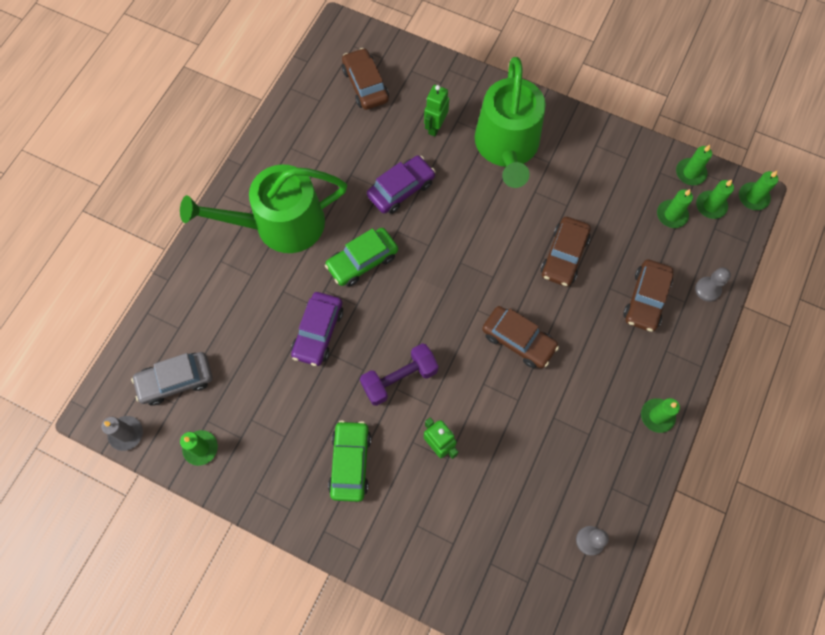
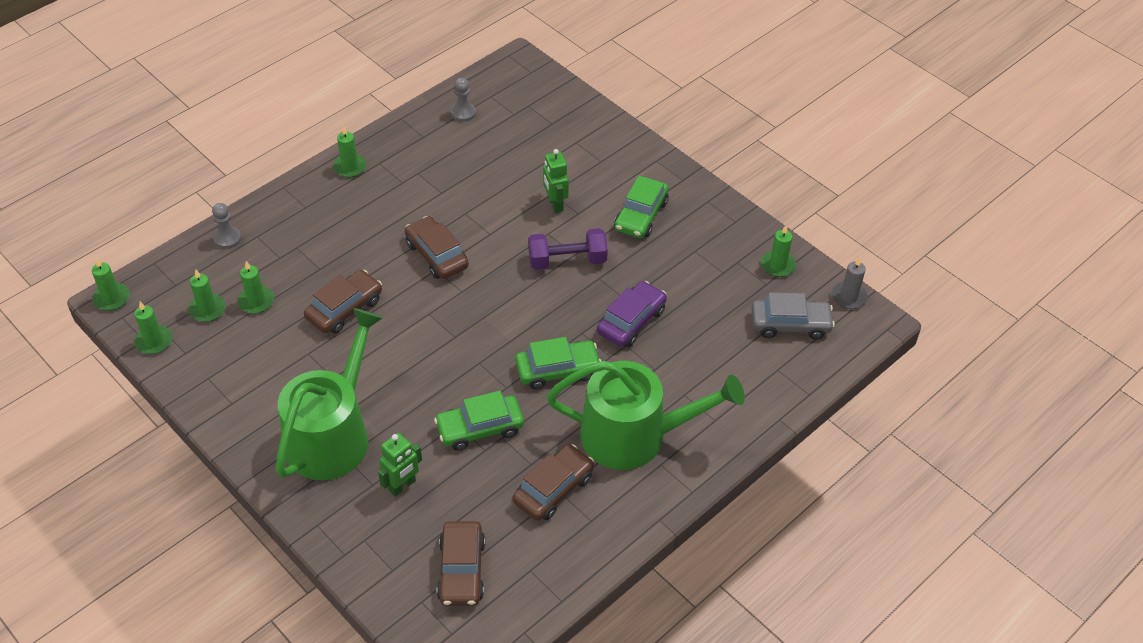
camera: 160 degrees left, 20 degrees down
purple car [367,155,436,214] -> green car [434,391,524,451]
brown car [623,259,674,332] -> brown car moved to [512,444,594,521]
green candle [696,180,734,219] -> green candle moved to [238,261,274,314]

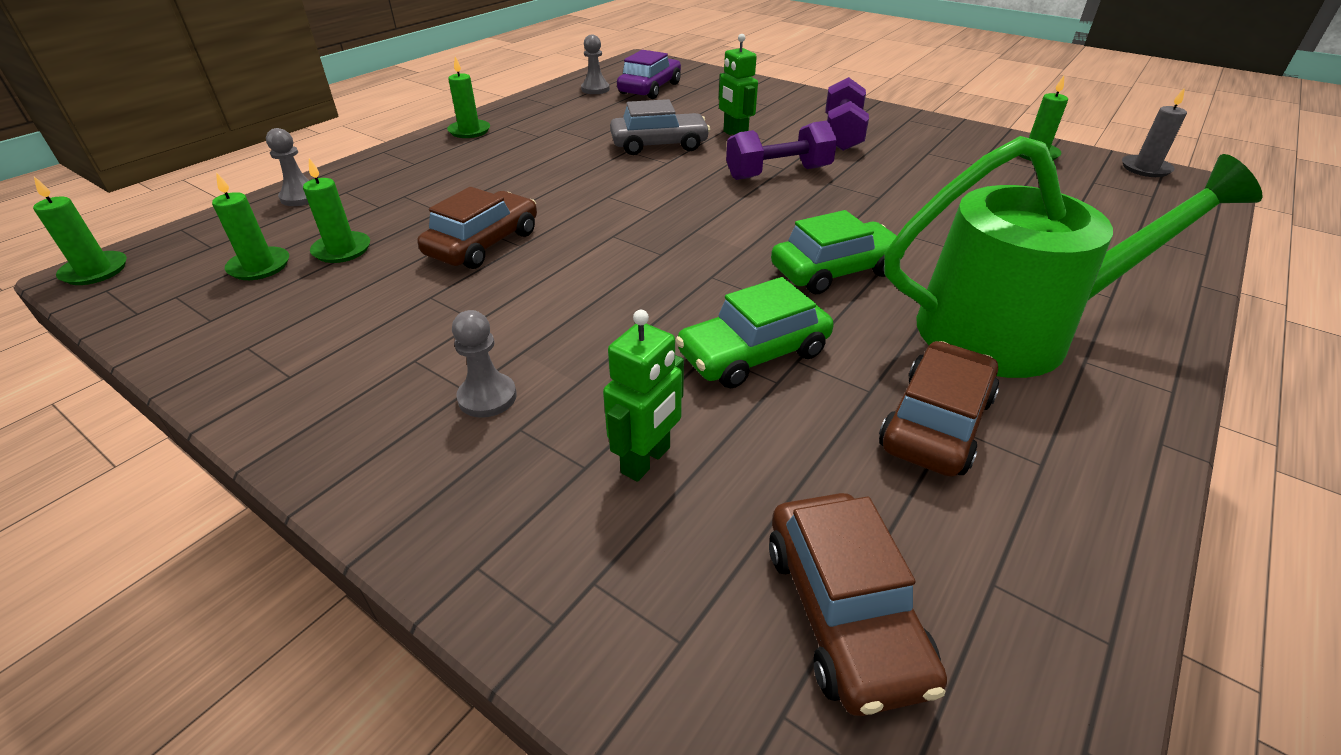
camera: 10 degrees left, 10 degrees down
green candle [134,302,172,354] -> none
green watering can [275,308,383,480] -> grey pawn [452,310,517,418]
brown car [405,216,469,279] -> none
purple car [597,281,667,347] -> purple car moved to [617,50,681,99]
green car [614,176,669,238] -> purple dumbbell [825,77,869,151]
grey car [752,292,835,339] -> grey car moved to [610,99,710,155]

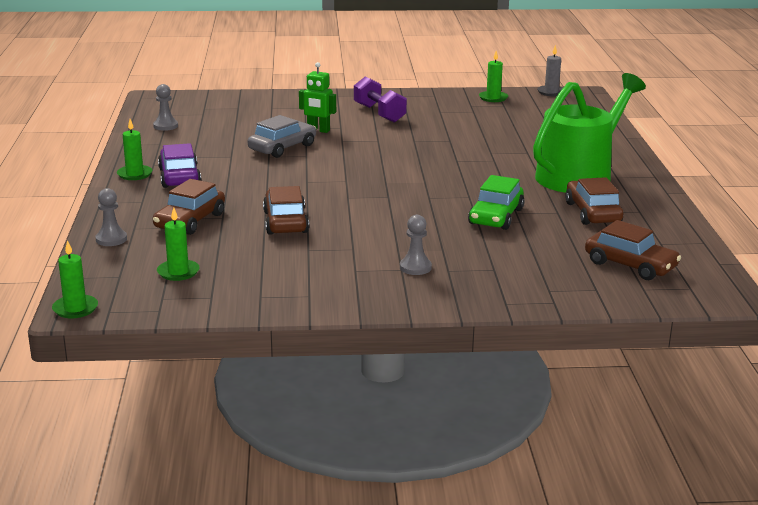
camera: 40 degrees left, 15 degrees down
green candle [303,158,370,263] -> none
green robot [603,310,684,482] -> none
purple car [617,50,681,99] -> purple car moved to [158,143,201,188]
purple dumbbell [726,121,837,180] -> none
green car [771,210,905,294] -> none
none -> brown car [153,179,225,235]

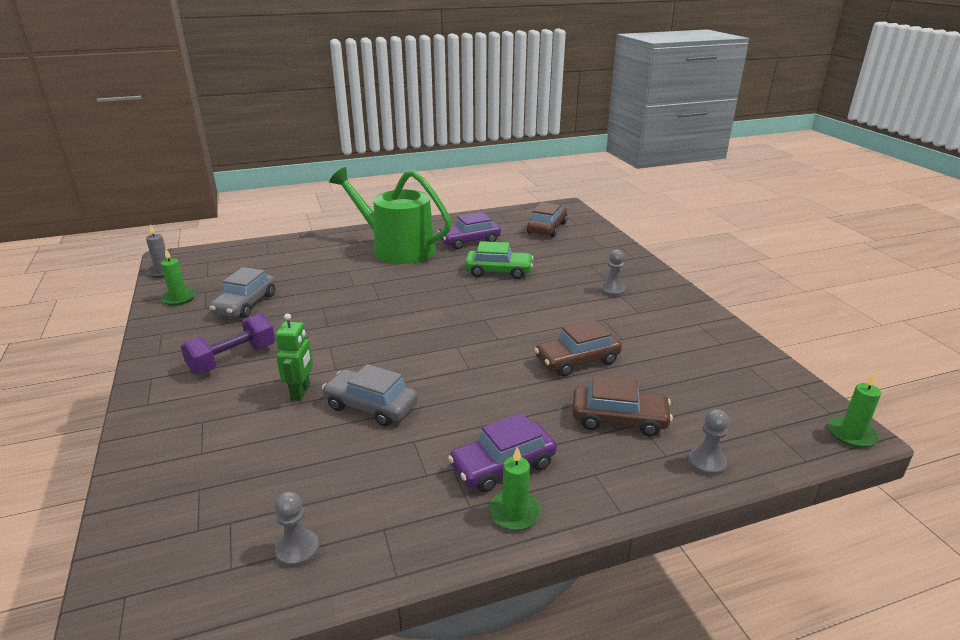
camera: 105 degrees left, 5 degrees up
green candle [157,207,199,281] -> none
brown car [565,177,623,225] -> purple car [437,212,501,249]
none -> grey car [209,267,276,318]

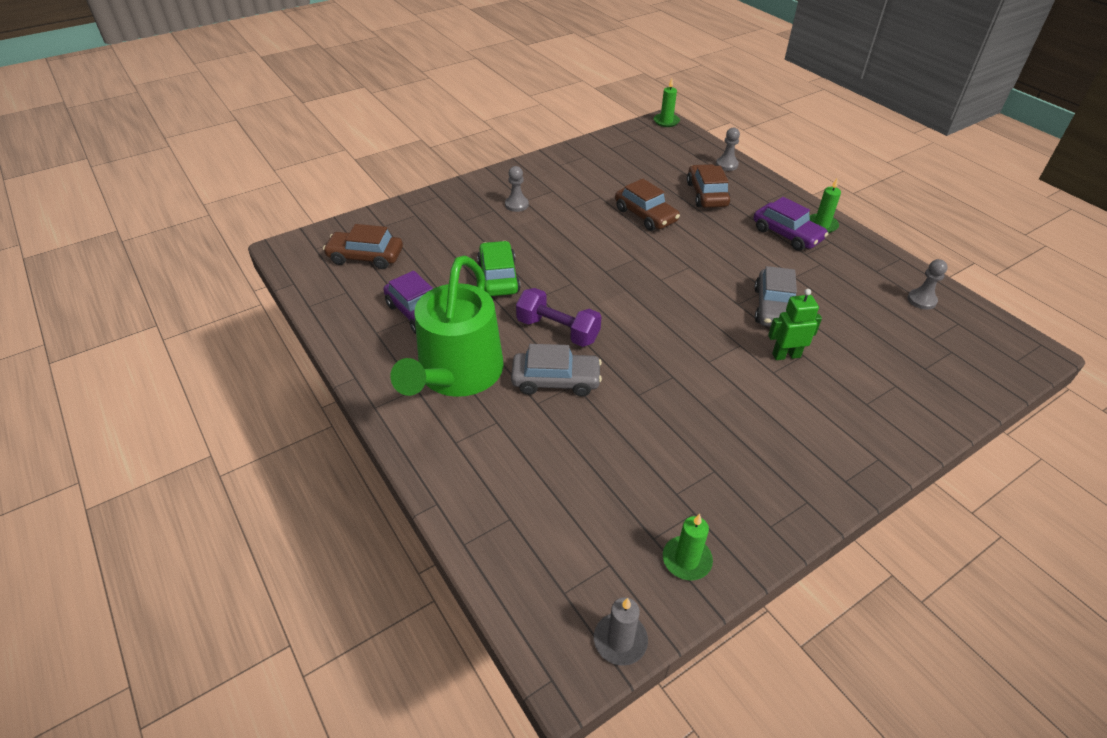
camera: 105 degrees left, 15 degrees up
purple dumbbell [181,313,275,375] -> purple dumbbell moved to [516,288,602,347]
grey car [209,267,276,318] -> grey car moved to [511,344,602,397]

